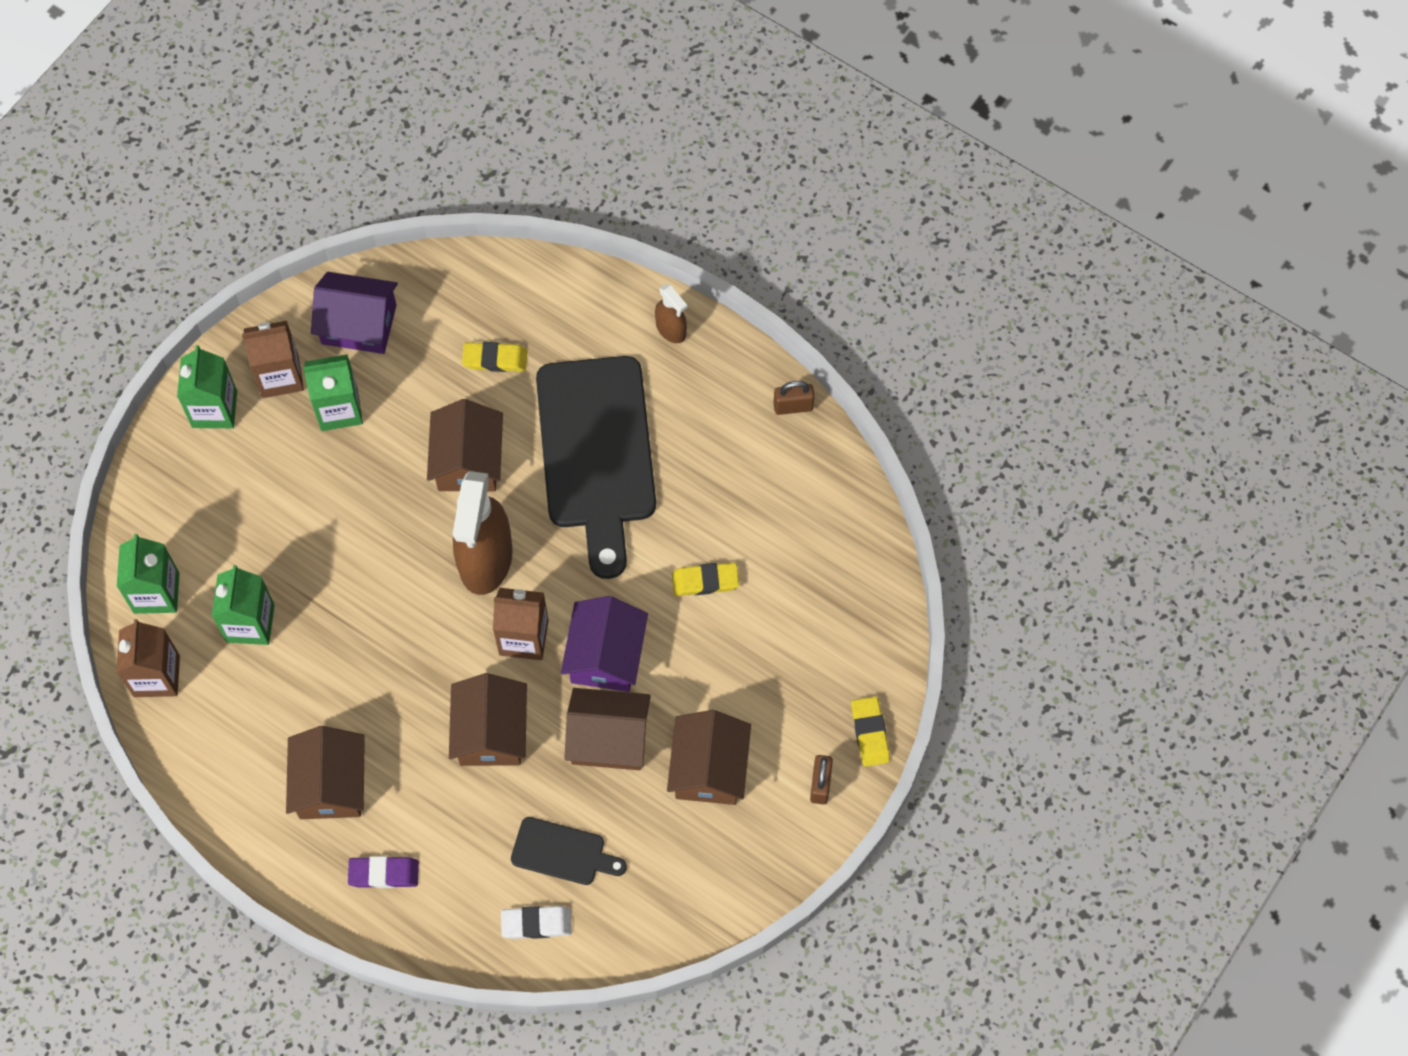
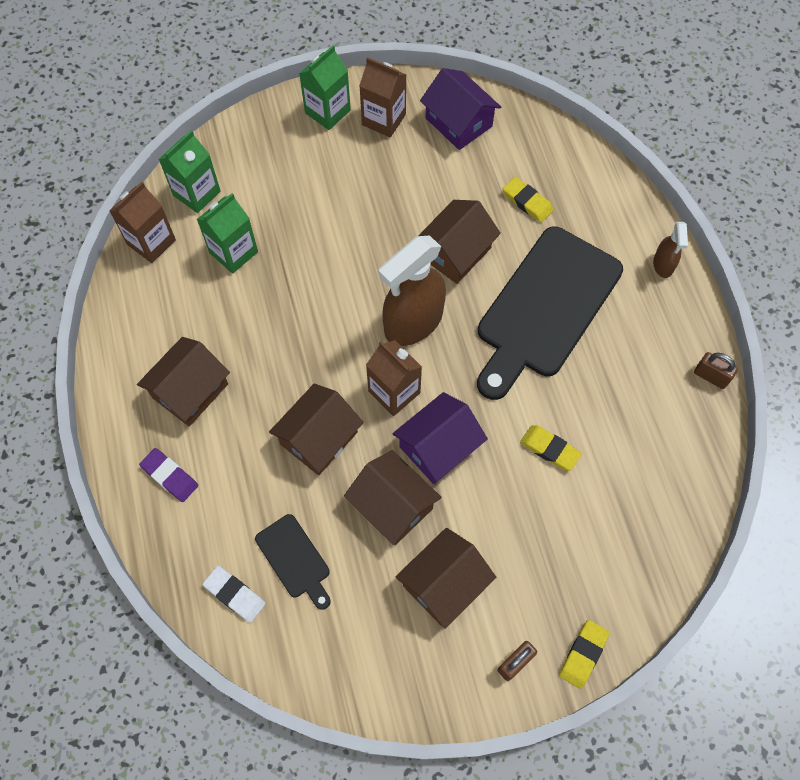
camera: 40 degrees right, 0 degrees up
green carton [303,354,363,431] -> none

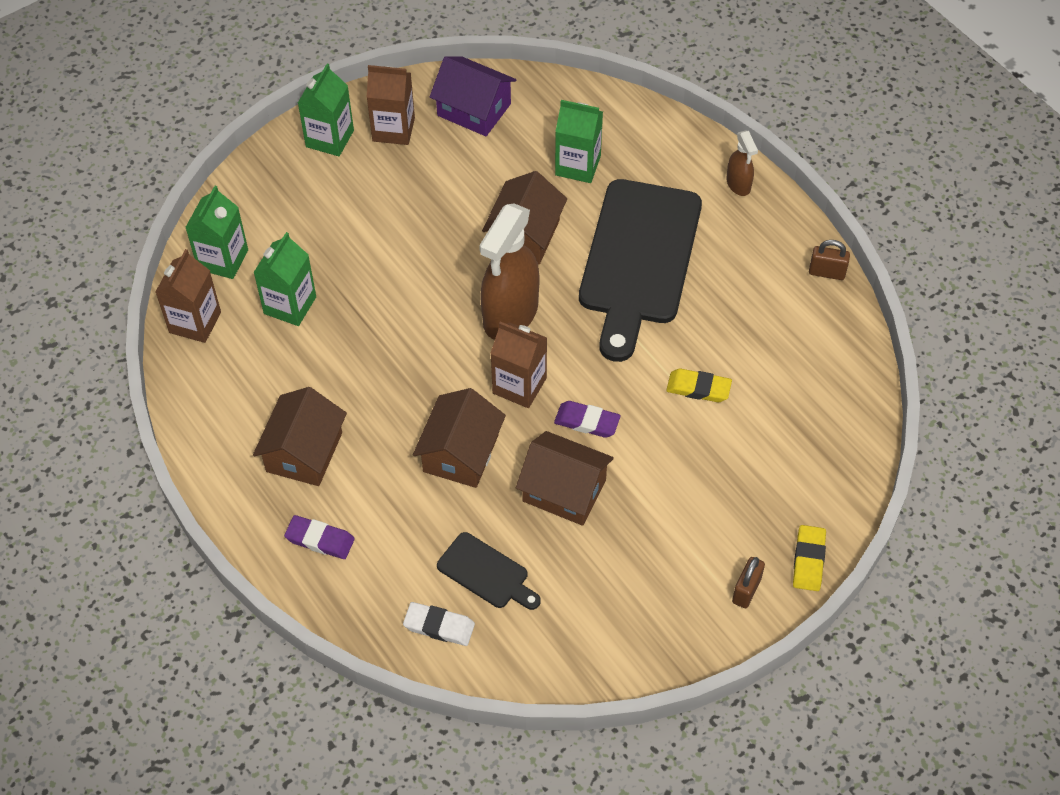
camera: 20 degrees left, 10 degrees down
purple house [393,392,488,484] -> purple eraser [554,401,621,438]
brown house [396,528,496,629] -> none
yellow eraser [503,177,554,223] -> green carton [555,100,603,183]

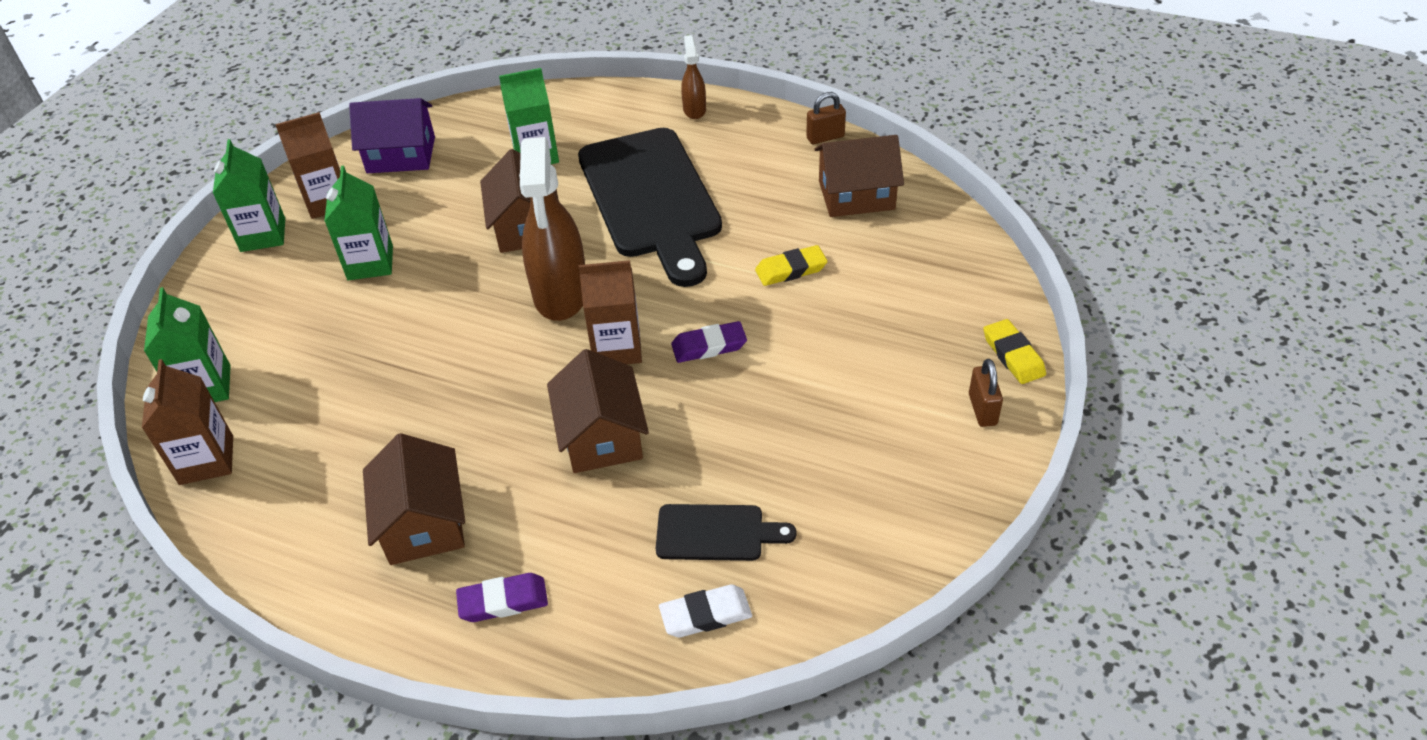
camera: 30 degrees left, 10 degrees down
green carton [253,232,316,326] -> green carton moved to [325,165,393,280]
brown house [516,431,614,526] -> brown house moved to [815,135,904,217]
brown spray bottle [727,130,758,196] -> brown spray bottle turned 135 degrees counterclockwise [681,35,706,119]

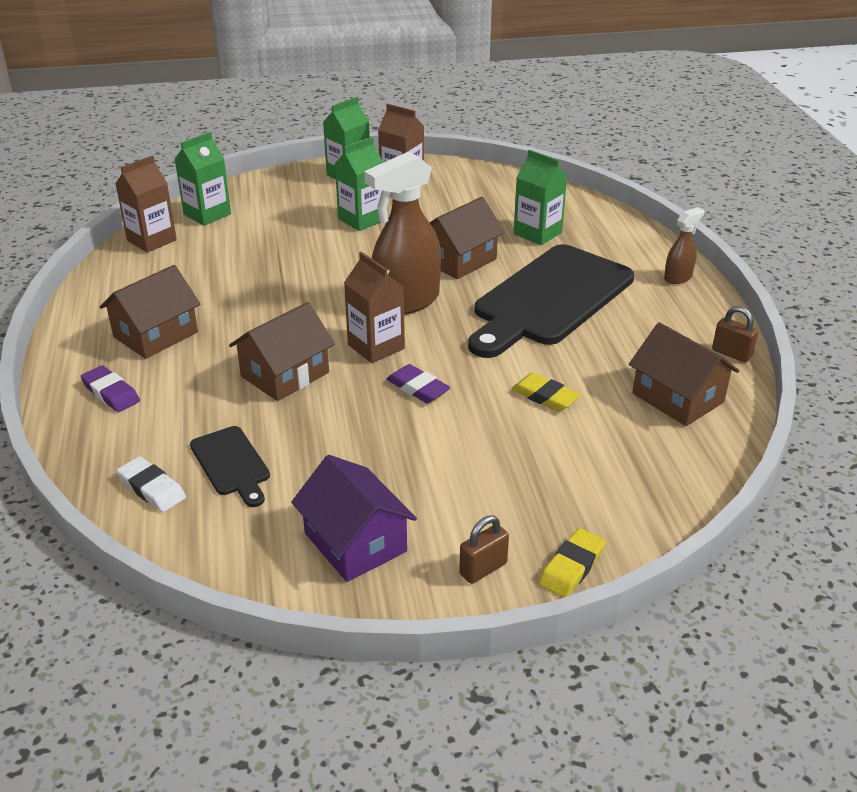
camera: 55 degrees right, 10 degrees down
purple house [349,98,435,173] -> purple house moved to [291,455,417,582]

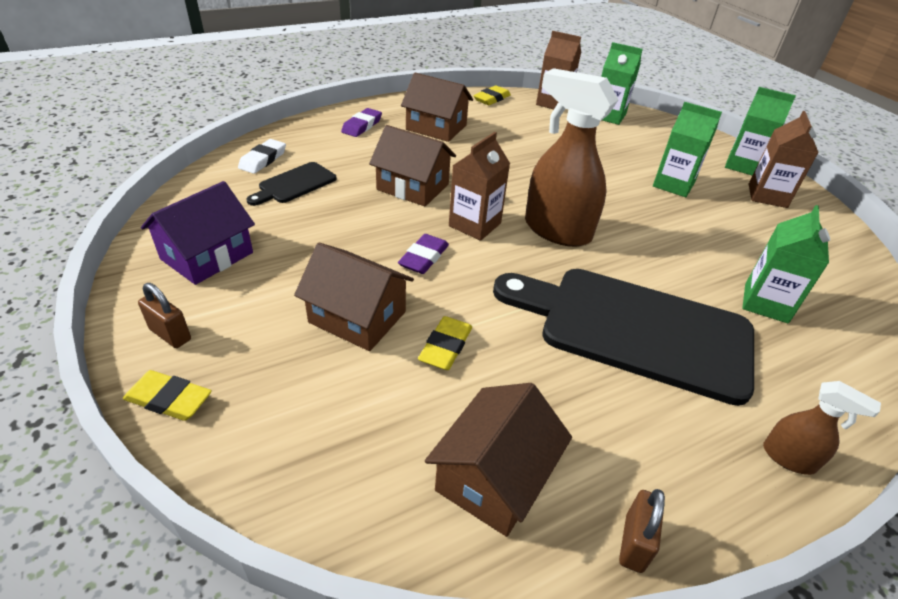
camera: 70 degrees right, 5 degrees up
brown house [429,197,505,279] -> brown house moved to [294,242,414,351]
none -> yellow eraser [473,85,511,105]

